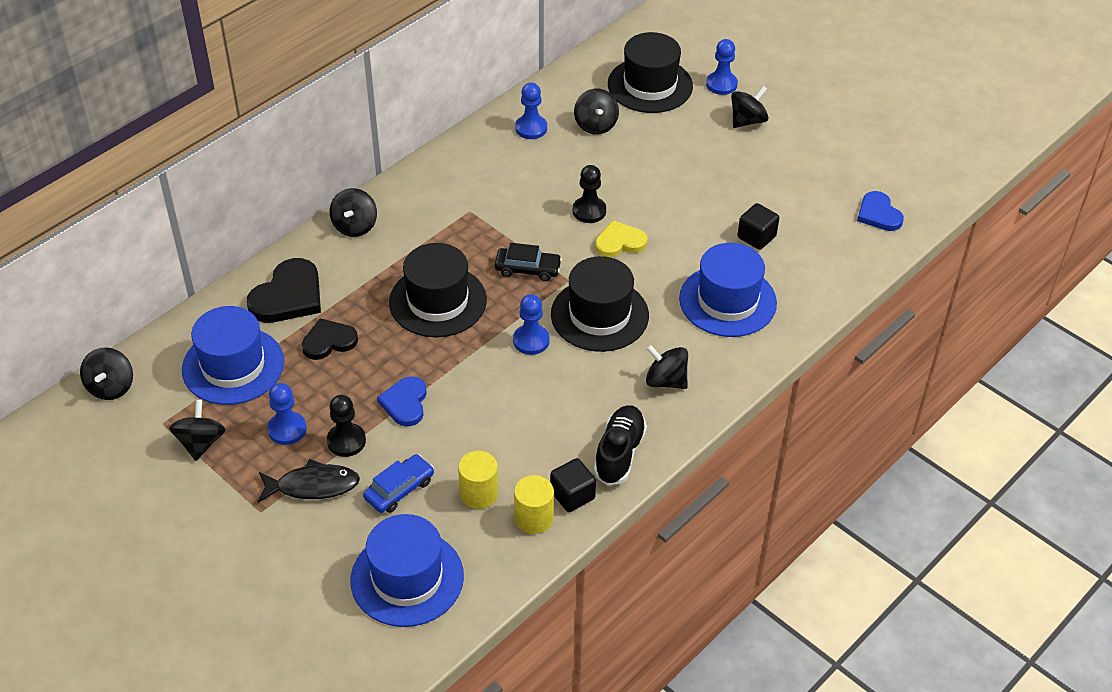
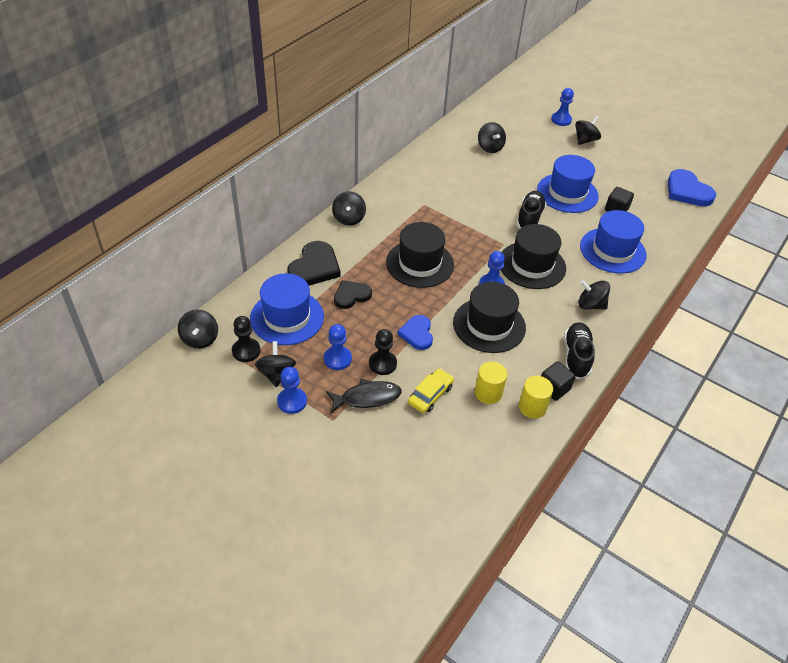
camera: 10 degrees left, 0 degrees up
blue hat [351,514,464,627] -> blue hat moved to [537,155,599,213]
blue car [363,454,434,513] -> yellow car [408,369,454,413]
black car [495,243,562,281] -> none
blue pawn [515,83,547,139] -> blue pawn moved to [277,367,307,414]
black pawn [573,165,606,223] -> black pawn moved to [232,316,260,362]
yellow heart [595,220,648,257] -> black shoe [516,191,546,229]
black hat [608,32,693,113] -> black hat moved to [453,282,526,353]
blue heart [857,191,904,231] -> blue heart [668,169,716,206], size x1.55

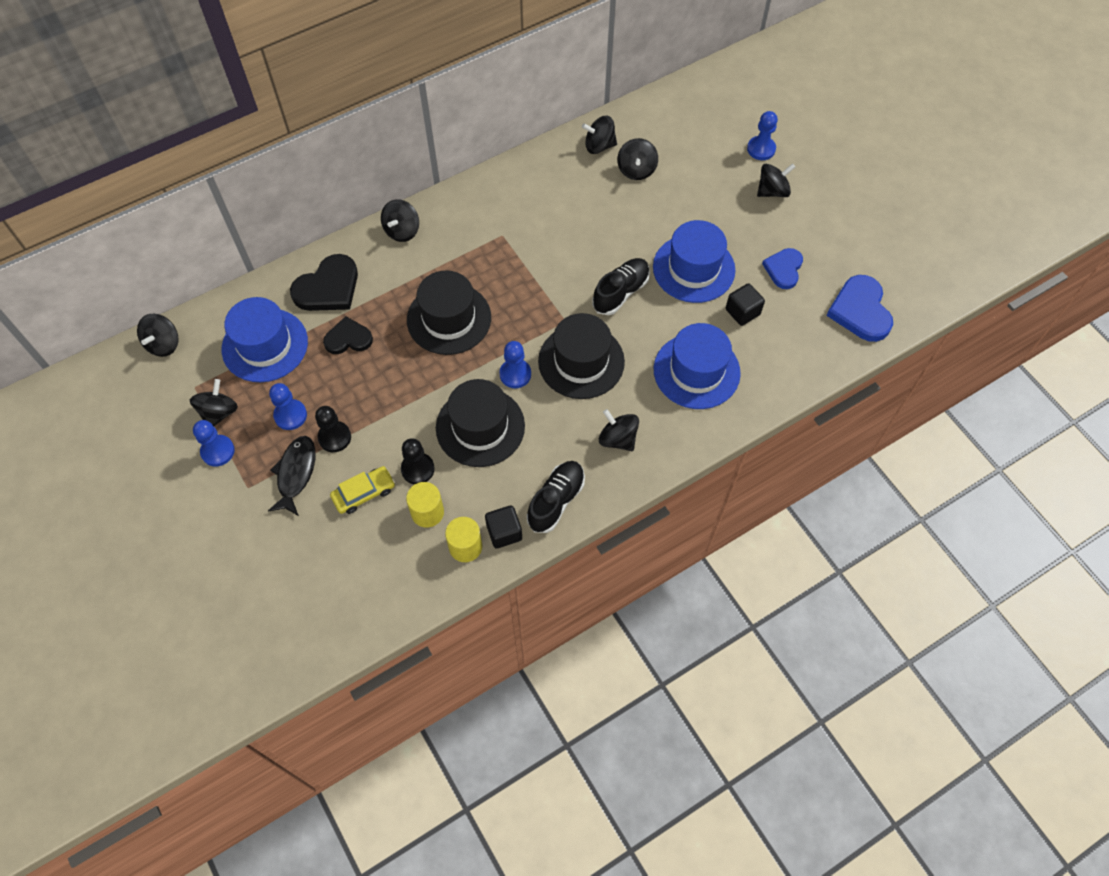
camera: 25 degrees right, 15 degrees up
black pawn [232,316,260,362] -> black pawn moved to [401,438,435,485]
black fish [326,379,402,413] -> black fish turned 90 degrees counterclockwise [268,436,316,516]
blue heart [397,315,433,350] -> blue heart moved to [762,248,803,289]
none -> black spinning top [582,116,617,154]

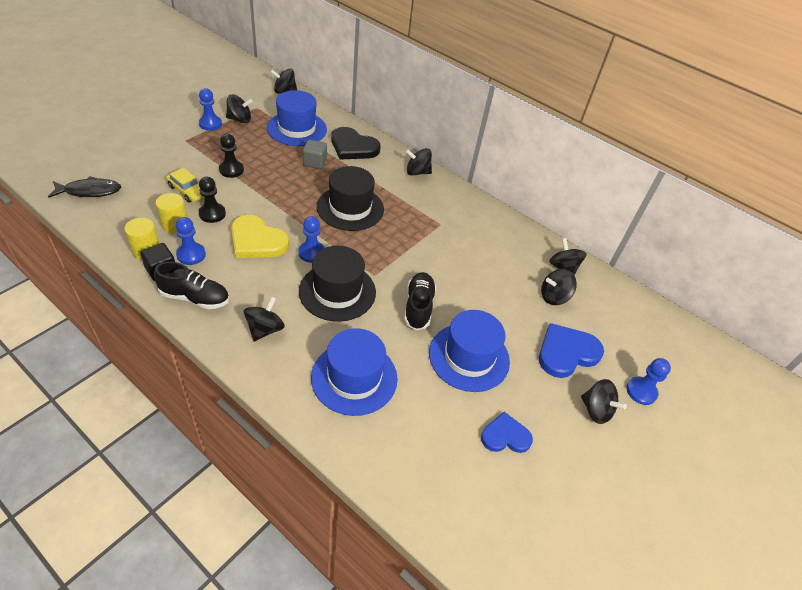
camera: 65 degrees right, 15 degrees down
black fish [268,436,316,516] -> black fish moved to [48,176,121,198]
blue pawn [269,383,307,430] -> blue pawn moved to [175,217,206,265]
black heart [323,316,373,354] -> grey cube [303,140,327,169]
black hat [436,379,525,467] -> yellow heart [231,215,289,258]
black shoe [592,258,650,315] -> black shoe turned 105 degrees counterclockwise [404,272,436,330]
black cube [726,283,765,326] -> none
blue heart [826,275,893,342] -> blue heart moved to [539,323,604,378]

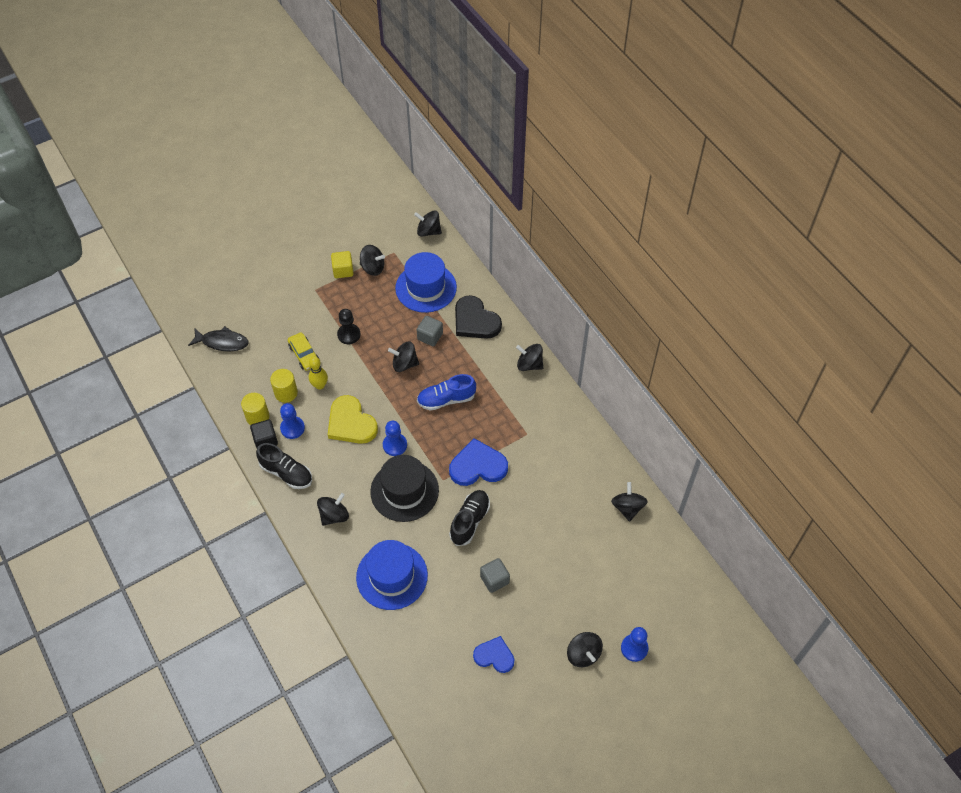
camera: 25 degrees right, 10 degrees up
blue pawn [199,88,222,131] -> yellow cube [331,251,354,278]
black pawn [199,177,226,223] -> yellow bowling pin [309,356,328,390]
black hat [317,166,384,231] -> blue shoe [417,374,476,411]
blue hat [429,310,510,392] -> grey cube [480,558,510,593]
blue heart [539,323,604,378] -> blue heart moved to [449,438,508,486]
black spinning top [541,269,577,305] -> black spinning top moved to [388,341,419,372]

